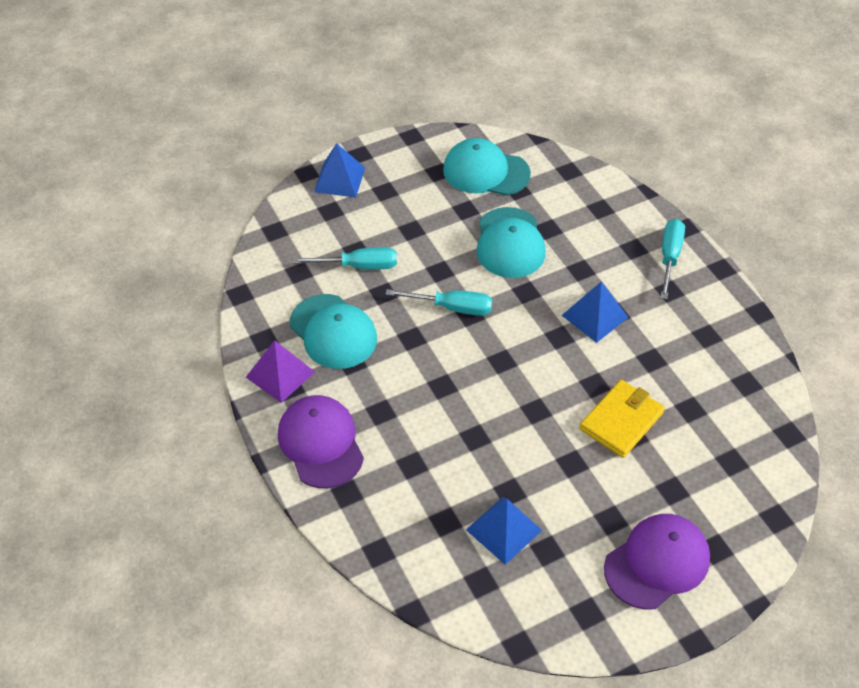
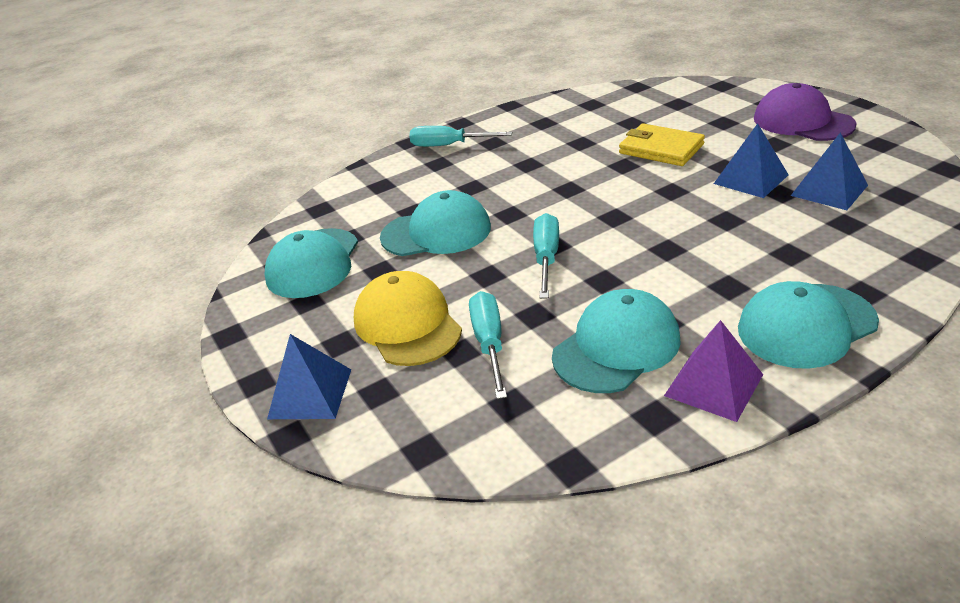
camera: 90 degrees left, 15 degrees down
purple cap [278,395,364,488] -> turquoise cap [738,281,879,369]
blue pyramid [561,281,629,343] -> blue pyramid moved to [714,123,789,198]
none -> yellow cap [354,271,462,366]

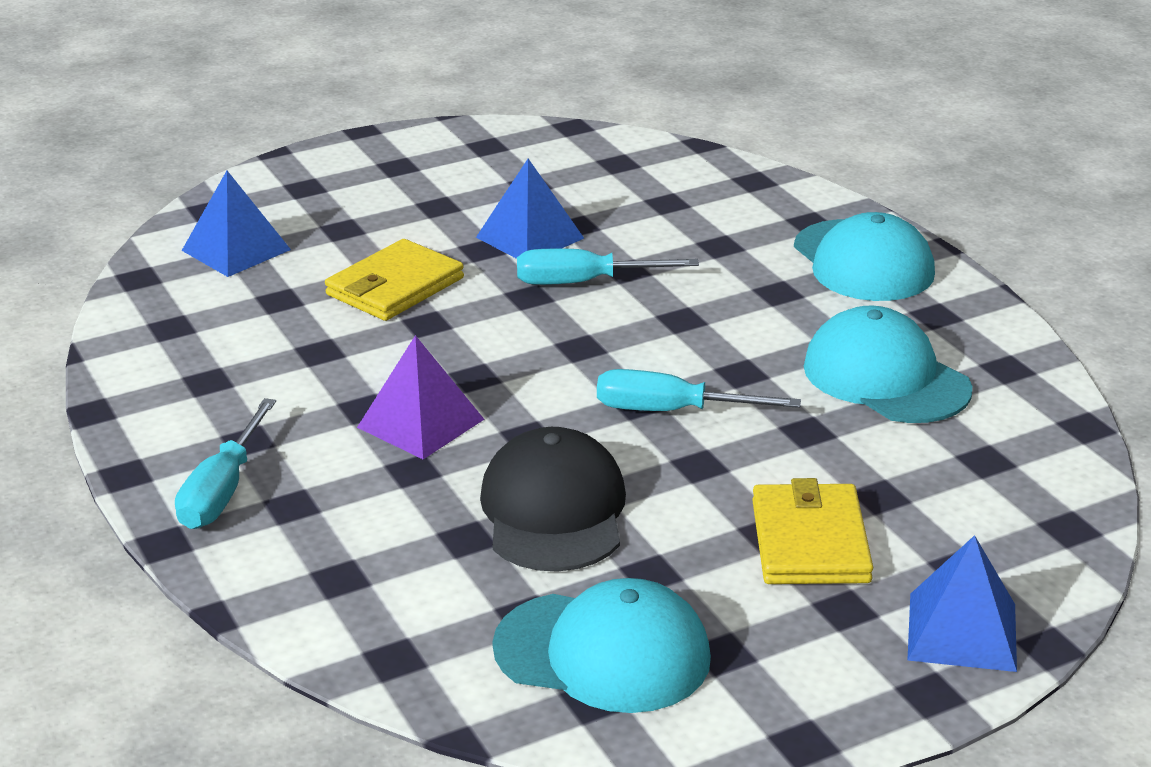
camera: 90 degrees left, 5 degrees down
yellow cap [354,271,462,366] -> yellow wallet [752,478,873,584]
turquoise cap [380,190,491,256] -> black cap [480,427,626,572]
turquoise screwdriver [469,291,507,399] -> turquoise screwdriver moved to [517,248,699,285]
purple pyramid [664,320,763,422] -> purple pyramid moved to [357,335,484,459]
purple cap [754,83,857,141] -> none
blue pyramid [791,133,868,210] -> blue pyramid moved to [182,171,291,277]

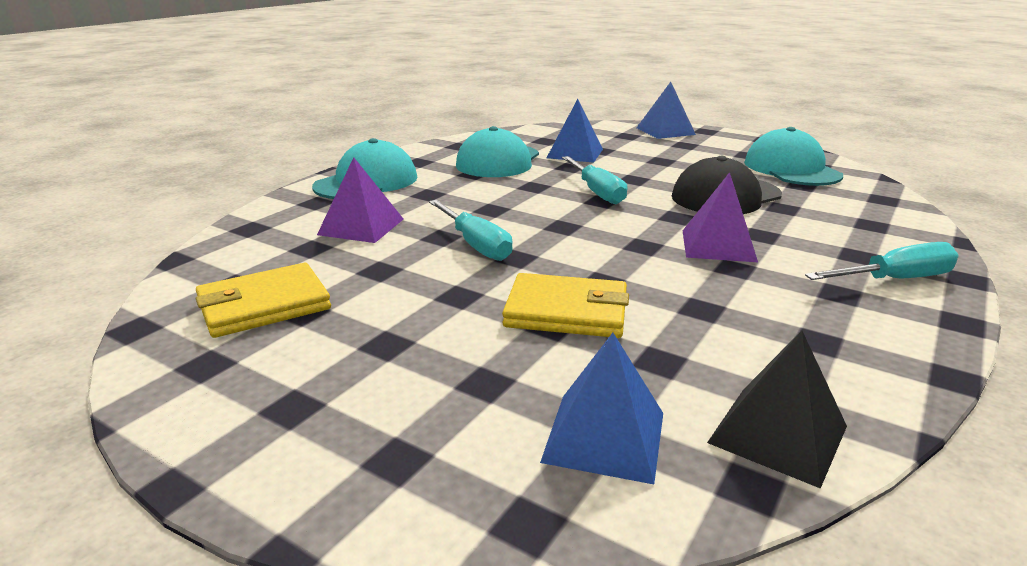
camera: 120 degrees left, 5 degrees down
blue pyramid [476,159,584,259] -> blue pyramid moved to [547,99,603,163]
yellow wallet [752,478,873,584] -> yellow wallet moved to [196,263,331,338]
none -> purple pyramid [317,157,403,243]
none -> black pyramid [707,330,847,489]

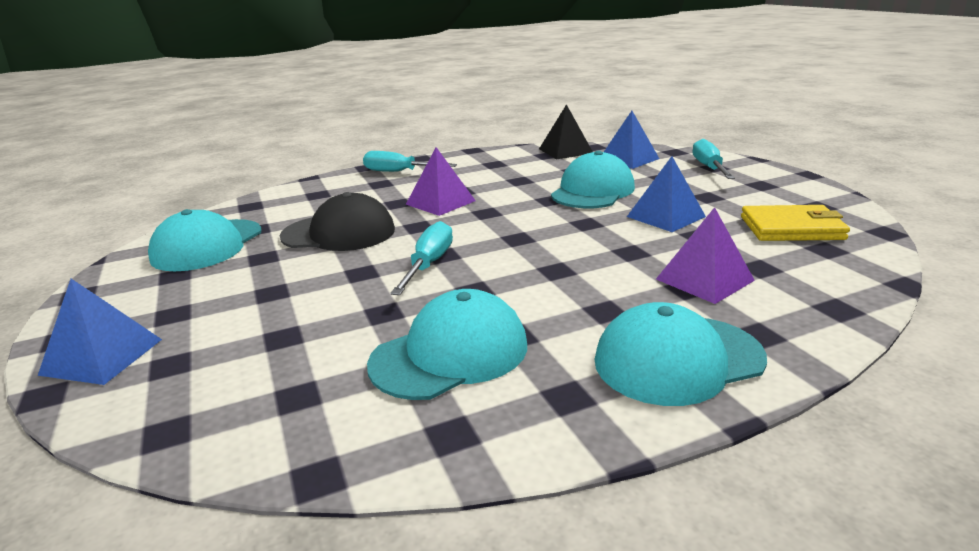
camera: 145 degrees left, 0 degrees up
turquoise screwdriver [429,200,513,261] -> turquoise screwdriver moved to [692,139,735,179]
yellow wallet [502,273,629,338] -> turquoise cap [551,151,635,208]
blue pyramid [547,99,603,163] -> blue pyramid moved to [627,156,706,232]

